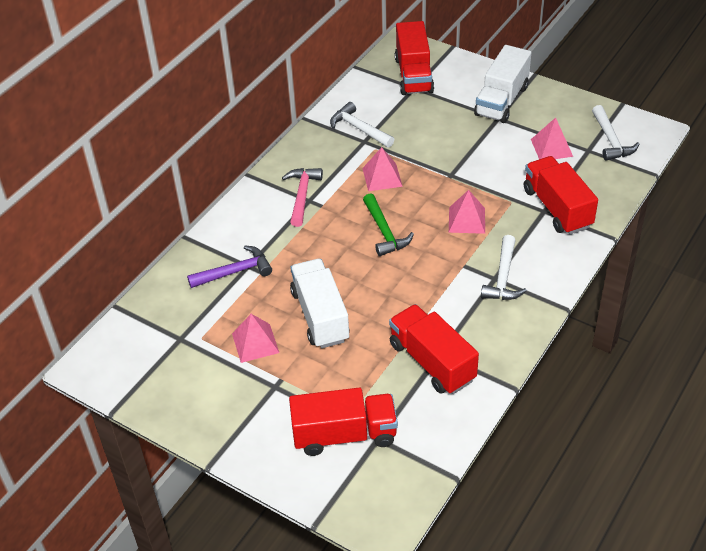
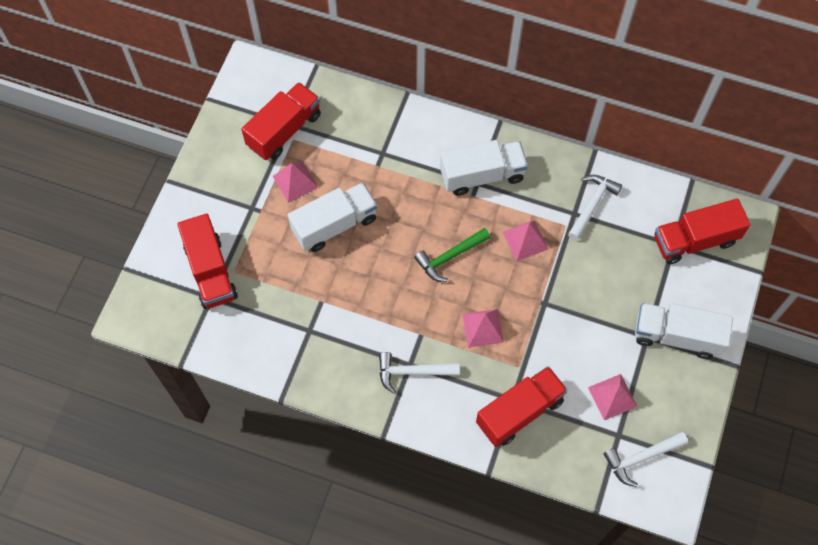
camera: 75 degrees right, 20 degrees up
purple hammer [187,245,272,288] -> none
pink hammer [282,168,323,227] -> white truck [440,140,528,196]
red truck [389,304,479,394] -> red truck moved to [241,82,321,160]

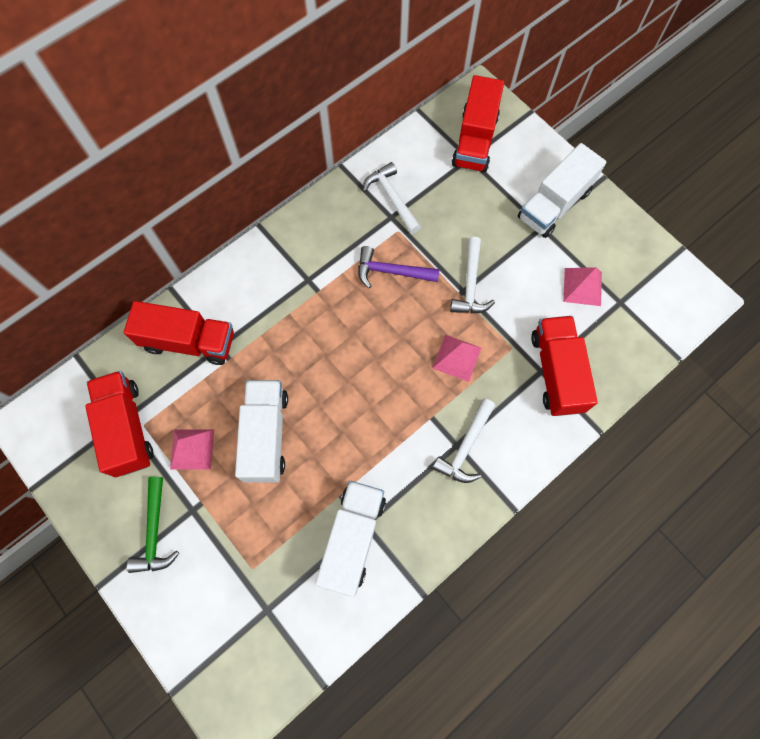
camera: 60 degrees left, 5 degrees up
red truck [177,214,238,309] -> red truck moved to [124,301,234,365]
green hammer [414,228,491,282] -> green hammer moved to [127,477,179,573]
white truck [440,140,528,196] -> white truck moved to [315,481,386,597]
pink pyramid [503,220,548,261] -> purple hammer [358,246,440,288]
white hammer [604,432,688,487] -> white hammer moved to [450,237,495,313]

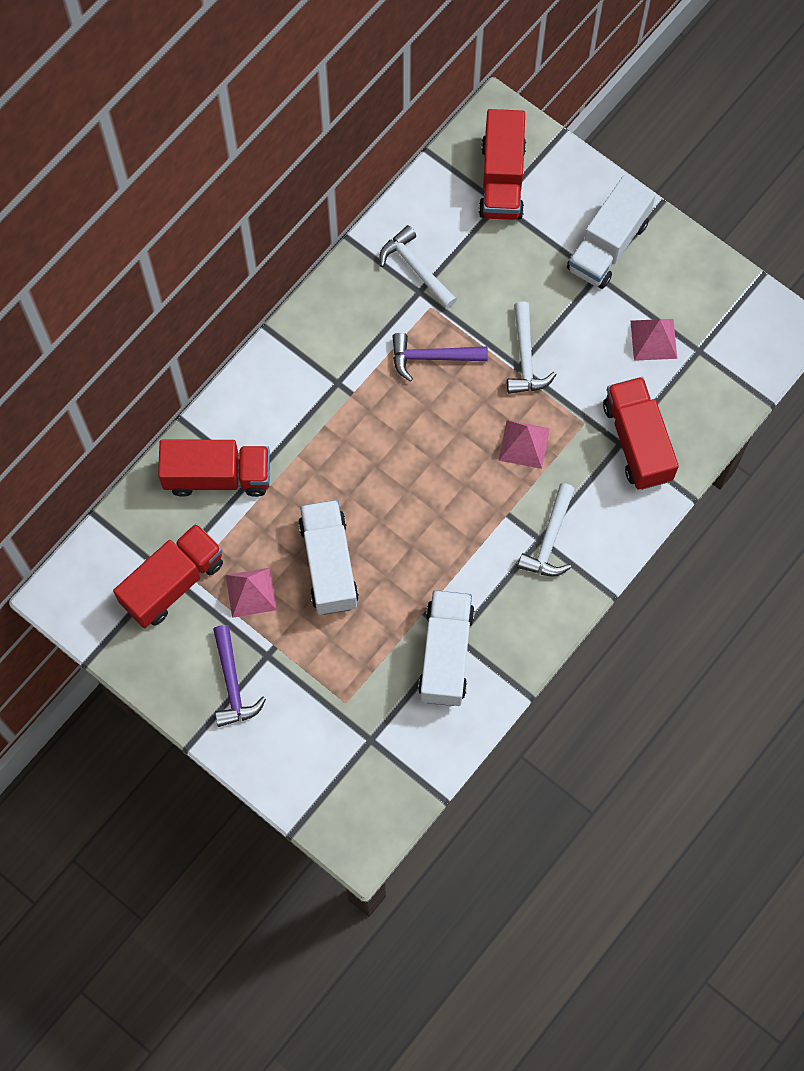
camera: 10 degrees left, 0 degrees up
red truck [85,371,154,477] -> red truck turned 75 degrees clockwise [113,523,223,628]
green hammer [127,477,179,573] -> purple hammer [213,625,266,727]

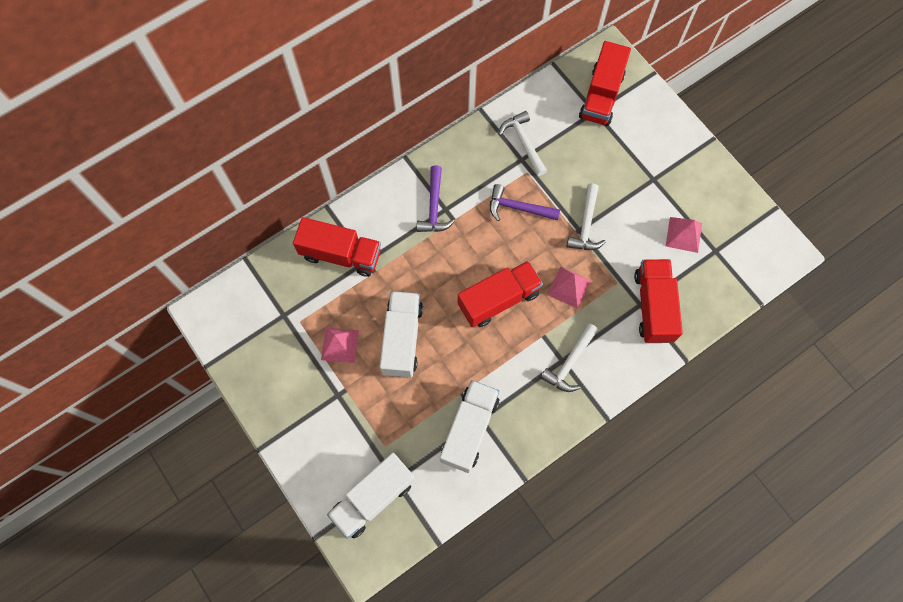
camera: 15 degrees right, 0 degrees up
red truck [113,523,223,628] -> red truck moved to [458,261,543,327]
purple hammer [213,625,266,727] -> purple hammer moved to [417,165,455,232]
white truck [567,175,656,289] -> white truck moved to [327,453,415,539]

